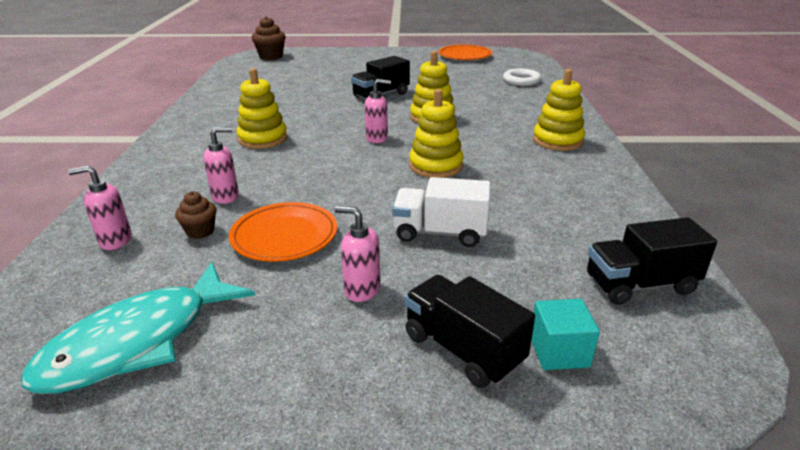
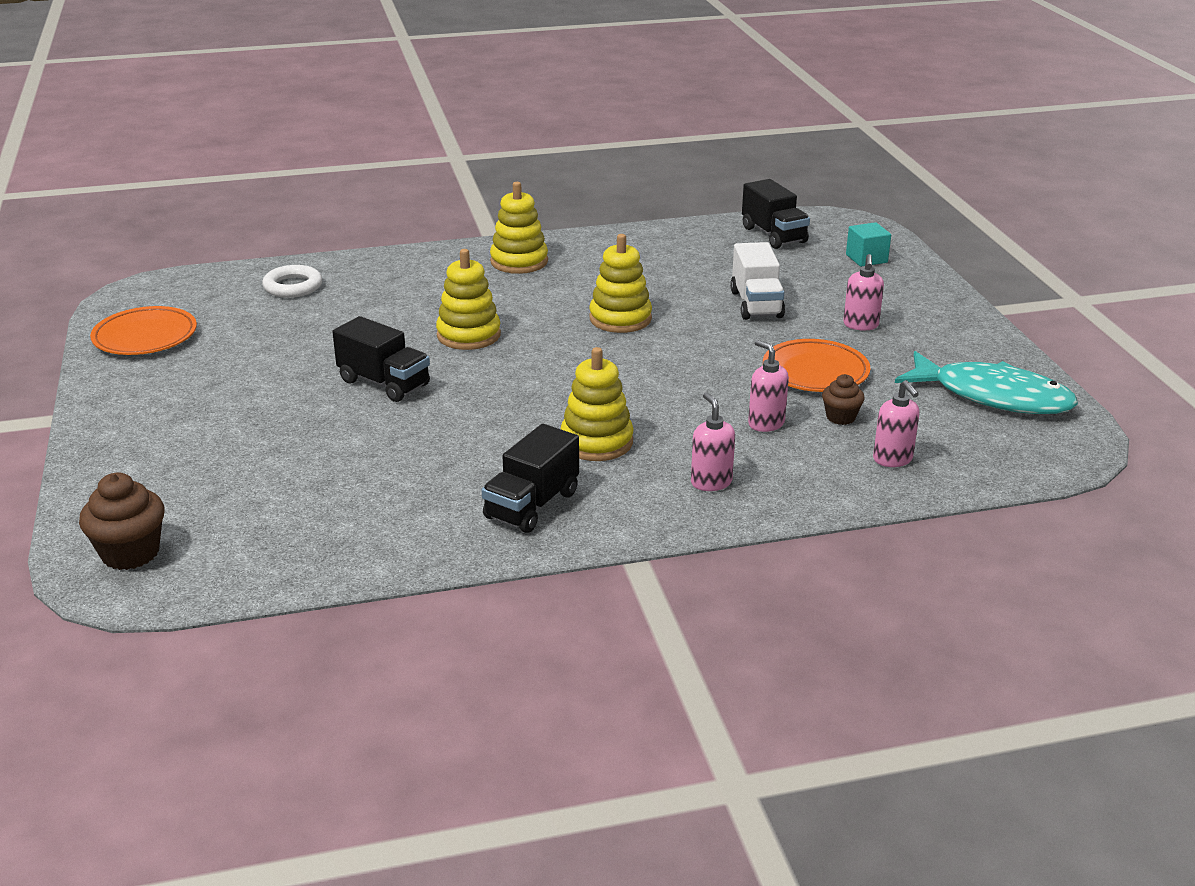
camera: 105 degrees left, 0 degrees up
pink soap dispenser [365,79,391,143] -> pink soap dispenser moved to [691,392,735,491]
black truck [405,275,535,388] -> black truck moved to [482,424,579,533]

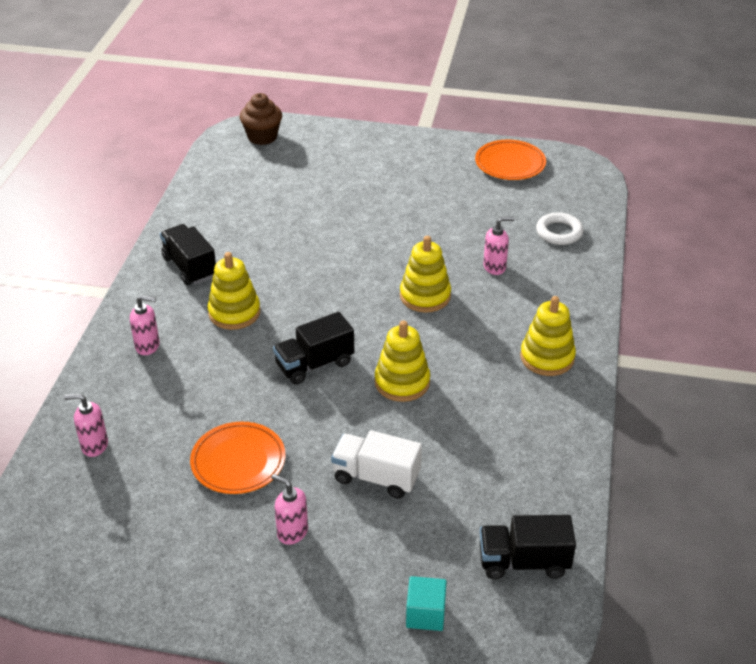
camera: 115 degrees right, 10 degrees up
black truck [332,316,430,402] -> black truck moved to [273,312,354,385]
pink soap dispenser [748,340,789,432] -> pink soap dispenser moved to [483,217,514,275]
brown cupcake [822,374,865,425] -> none
turquoise fish [895,351,1078,414] -> none

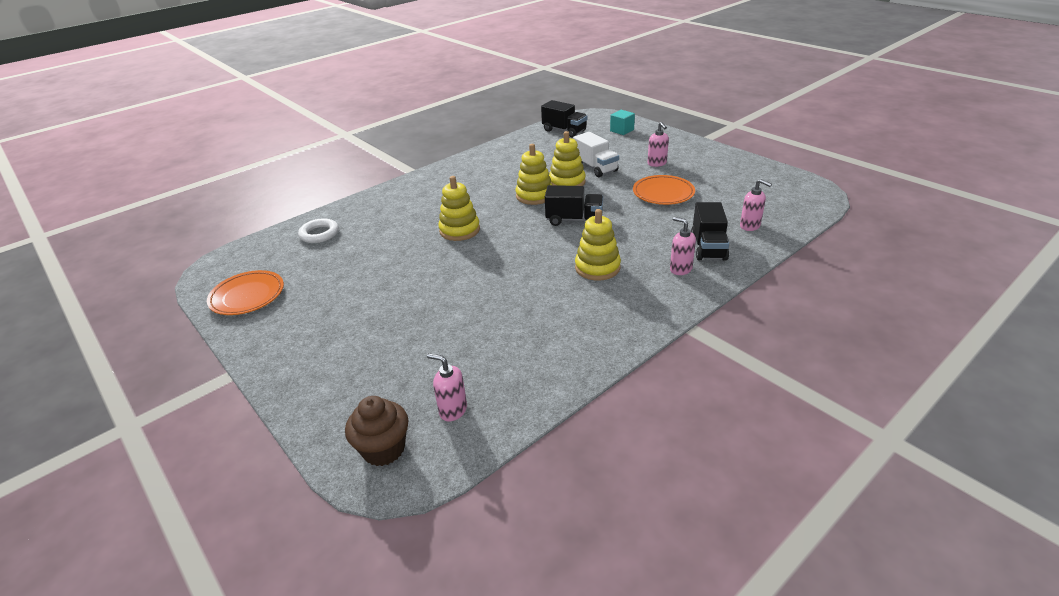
camera: 140 degrees left, 5 degrees down
black truck [160,224,216,285] -> black truck moved to [691,202,729,261]
pink soap dispenser [483,217,514,275] -> pink soap dispenser moved to [427,353,467,421]
yellow stacking toy [520,296,576,376] -> yellow stacking toy moved to [549,131,586,186]

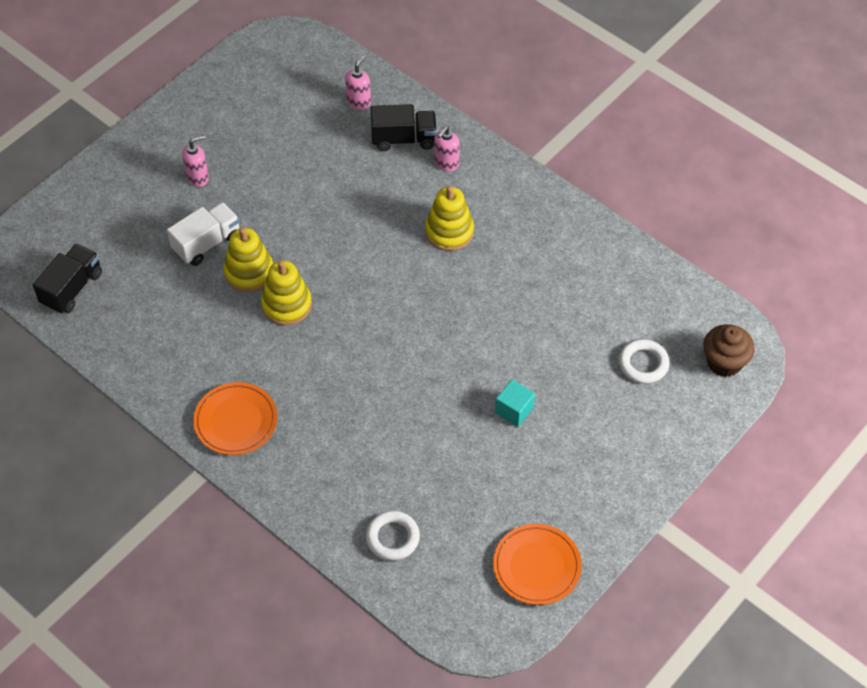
camera: 100 degrees left, 20 degrees up
pink soap dispenser [427,353,467,421] -> none
yellow stacking toy [438,176,480,241] -> none
black truck [545,185,603,226] -> none
turquoise cube [610,110,635,135] -> turquoise cube moved to [495,379,535,427]
orange plate [633,175,695,205] -> orange plate moved to [193,382,277,455]
none -> white ring [619,339,669,384]

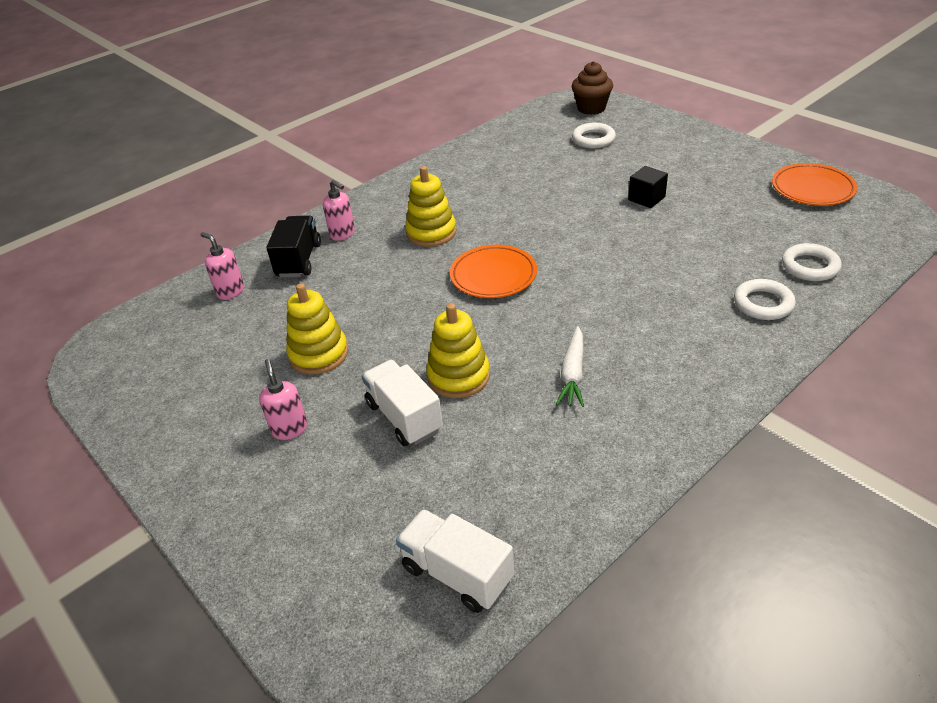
camera: 80 degrees left, 15 degrees down
black truck [33,244,102,314] -> white truck [396,509,514,613]
orange plate [193,382,277,455] -> orange plate moved to [450,245,537,298]
yellow stacking toy [261,260,312,326] -> yellow stacking toy moved to [286,283,348,375]
turquoise cube [495,379,535,427] -> black cube [628,166,668,208]
none -> white carrot [556,326,584,407]
none -> white ring [734,279,796,320]

